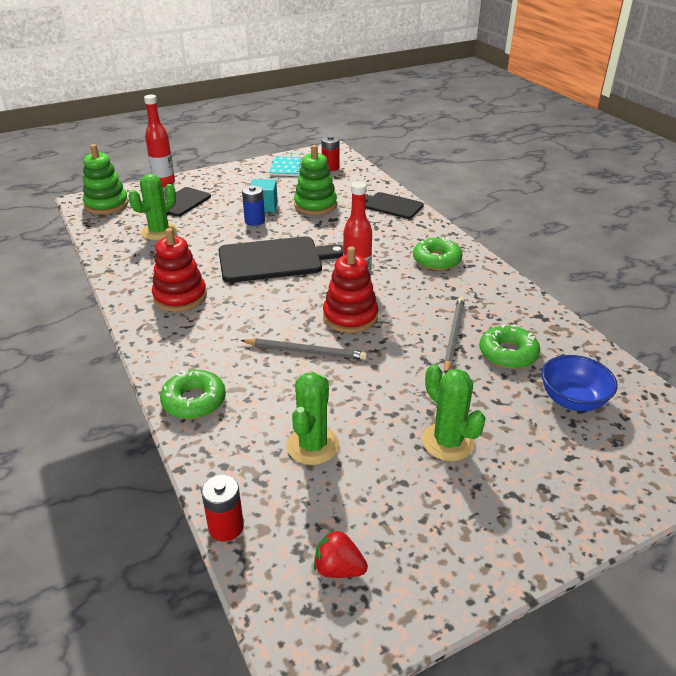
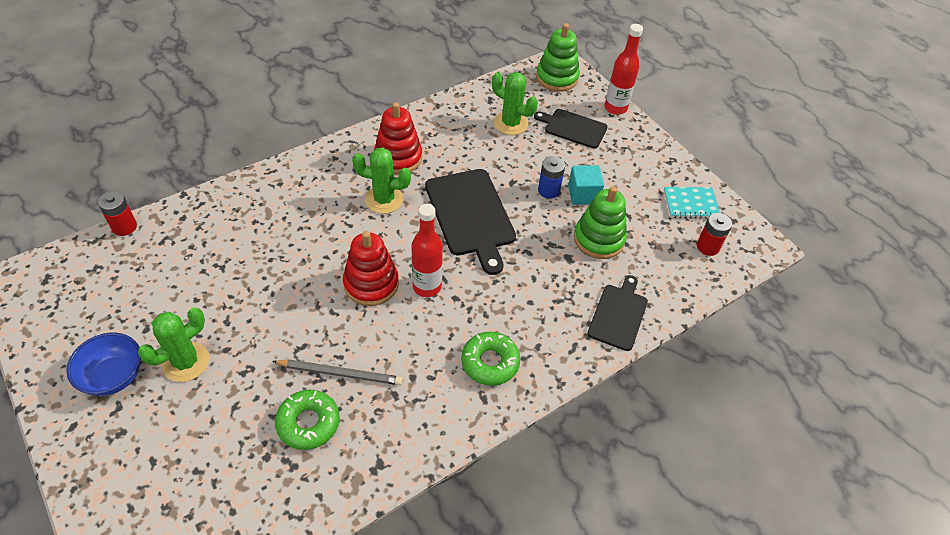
camera: 80 degrees right, 15 degrees up
green donut [160,370,226,419] -> none
grey pencil [240,338,367,360] -> none
green cactus [286,372,339,465] -> green cactus moved to [352,148,411,214]
red strawberry [314,529,368,578] -> none
blue bowl [542,355,618,411] -> blue bowl moved to [66,333,141,396]

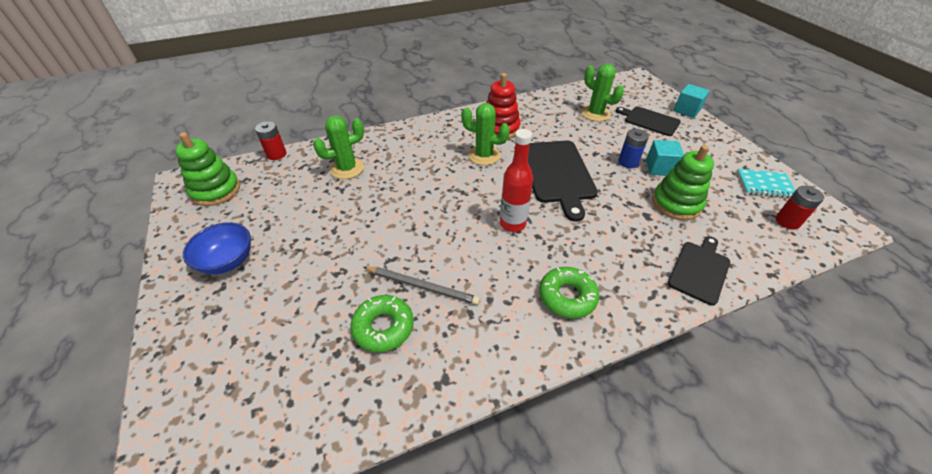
camera: 15 degrees right, 5 degrees down
green cactus [138,307,209,382] -> green cactus moved to [313,116,364,179]
red stacking toy [343,231,399,306] -> none
green stacking toy [536,23,580,91] -> green stacking toy moved to [175,132,240,206]
red bottle [605,24,643,115] -> turquoise cube [673,84,710,118]

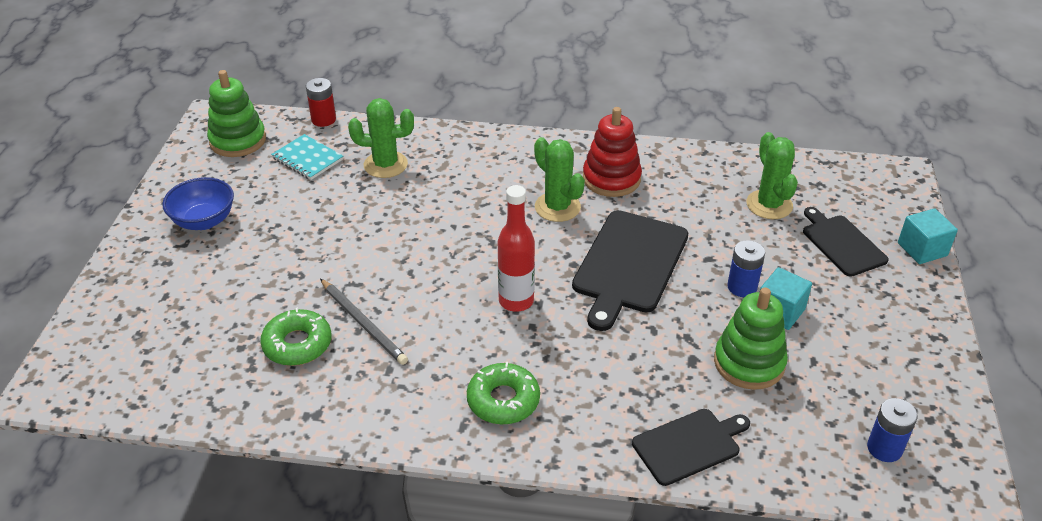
camera: 30 degrees right, 5 degrees down
turquoise notebook [737,169,795,198] -> turquoise notebook moved to [271,134,343,180]
red battery [776,186,824,229] -> blue battery [867,398,918,462]

